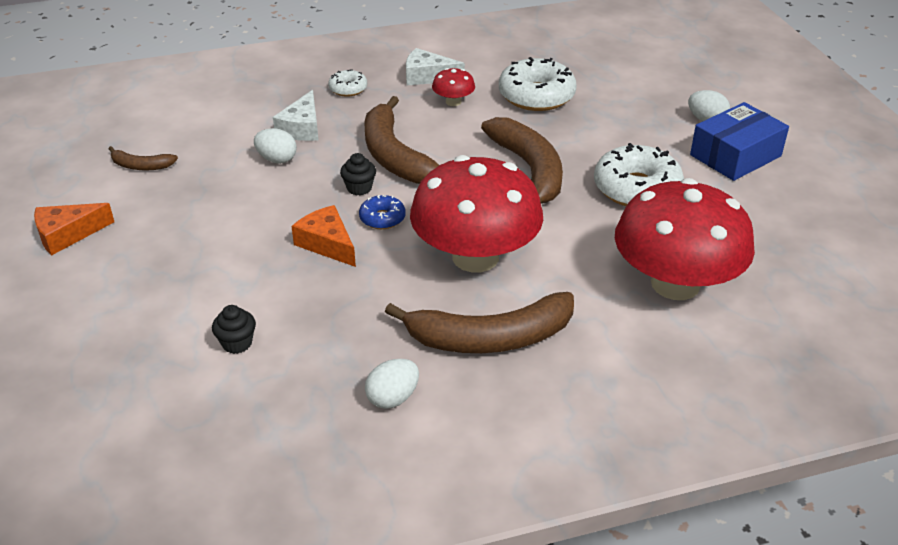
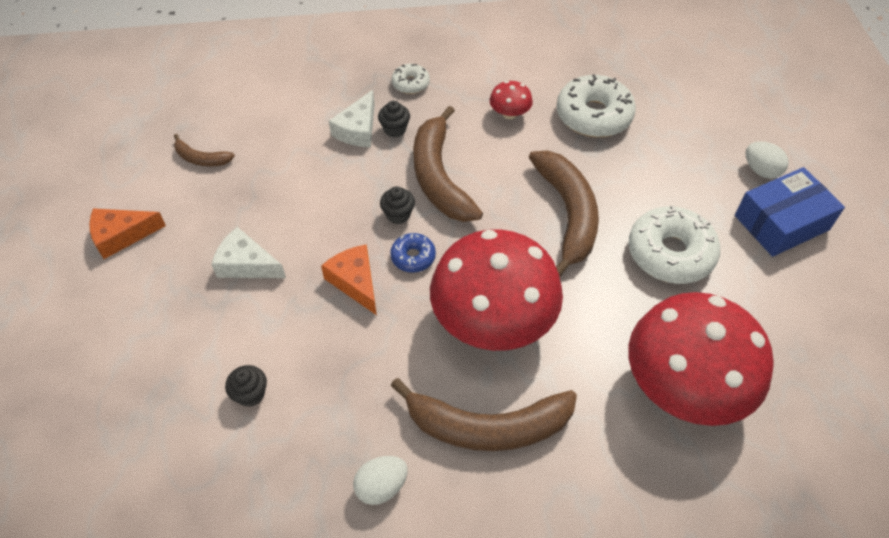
camera: 10 degrees right, 15 degrees up
white egg [254,128,297,164] -> none
white cheese [406,48,465,85] -> white cheese moved to [211,227,286,278]
none -> black cupcake [378,101,410,137]

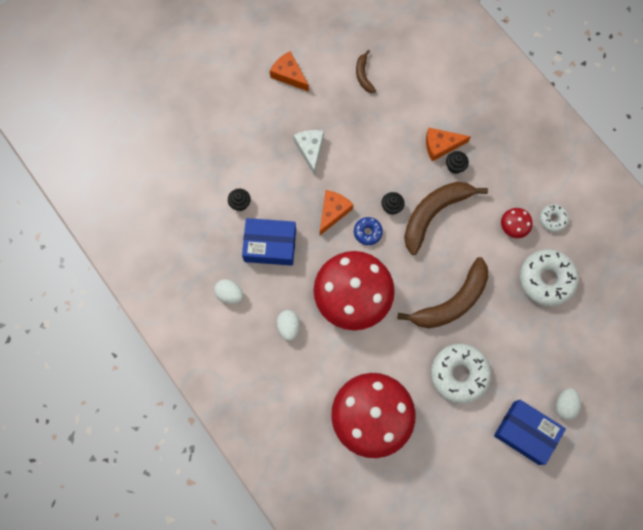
camera: 60 degrees right, 20 degrees up
white cheese [329,90,375,147] -> orange cheese [426,128,471,161]
brown banana [391,378,577,451] -> white egg [276,310,300,341]
white donut [392,64,430,94] -> white donut moved to [540,204,569,232]
none -> blue box [242,218,296,266]

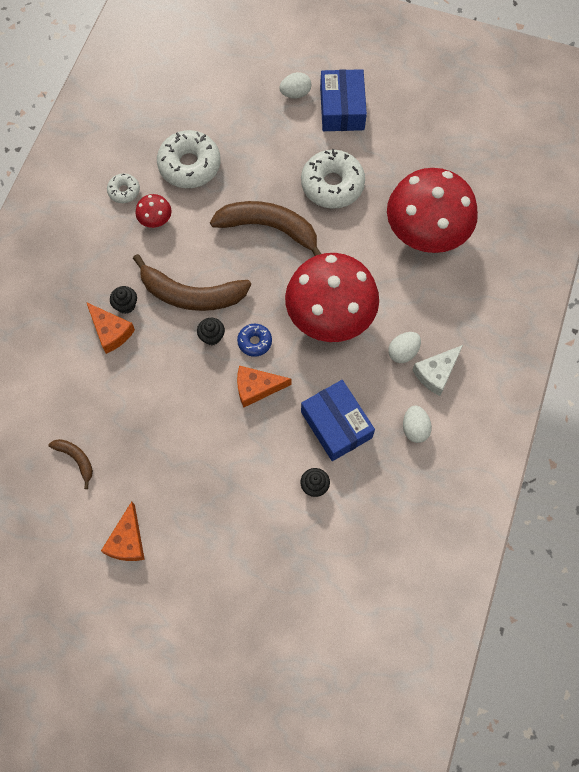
camera: 125 degrees left, 5 degrees down
white cheese [293,130,324,175] -> white cheese moved to [412,345,463,396]
brown banana [356,50,376,93] -> brown banana turned 90 degrees counterclockwise [49,439,93,489]

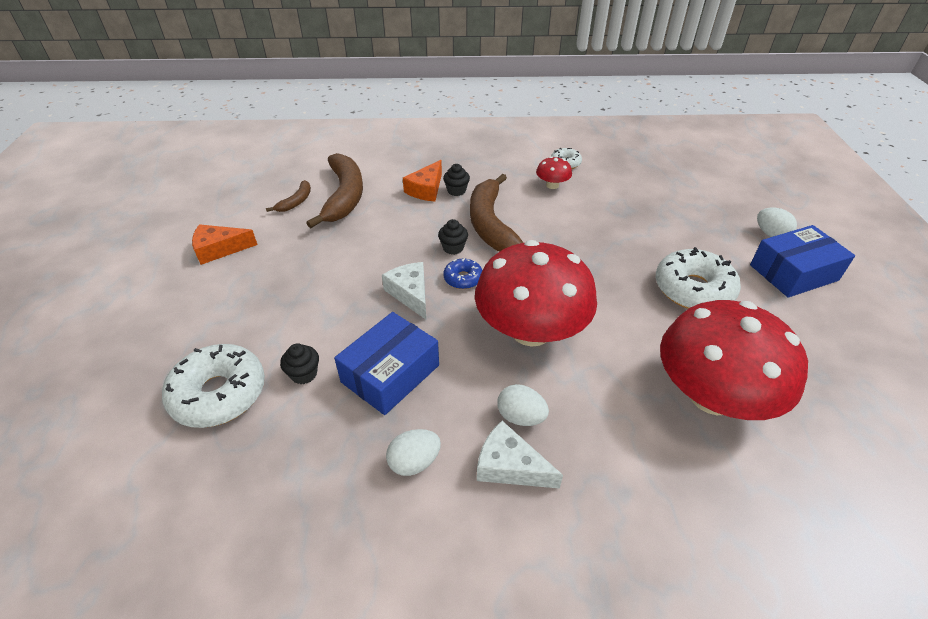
camera: 70 degrees right, 25 degrees down
white donut [157,130,221,188] -> white donut moved to [162,344,265,428]
brown banana [210,201,321,256] -> brown banana moved to [306,153,363,228]
orange cheese [237,366,291,408] -> white cheese [382,262,426,319]

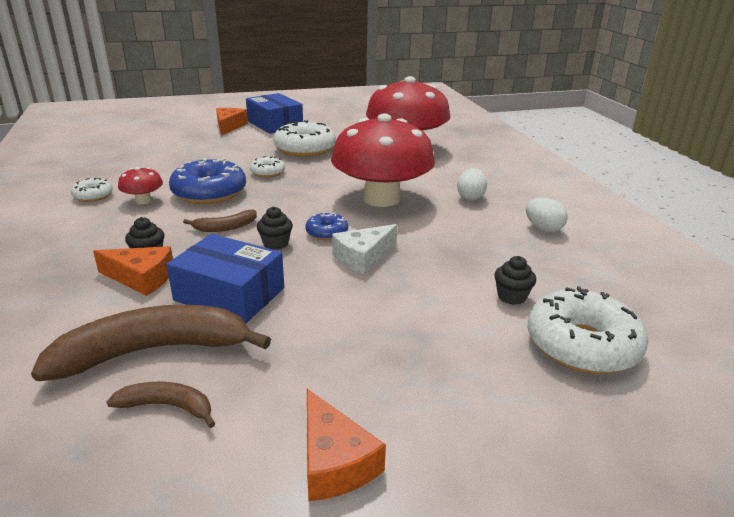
camera: 105 degrees left, 15 degrees down
blue box [334,312,439,415] -> blue box moved to [167,234,284,324]
brown banana [470,174,523,251] -> brown banana [183,210,257,232], size x0.48
white cheese [477,421,563,489] -> none
white egg [757,208,797,237] -> orange cheese [216,108,248,136]
none -> blue donut [169,158,246,204]
none -> white donut [250,156,285,177]

